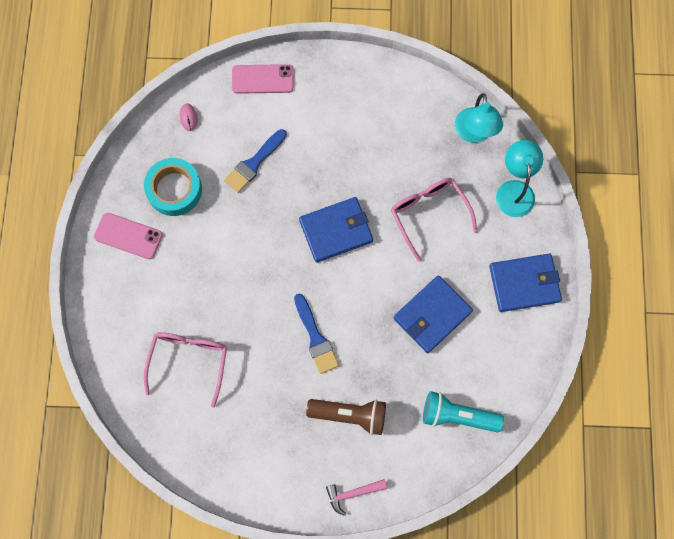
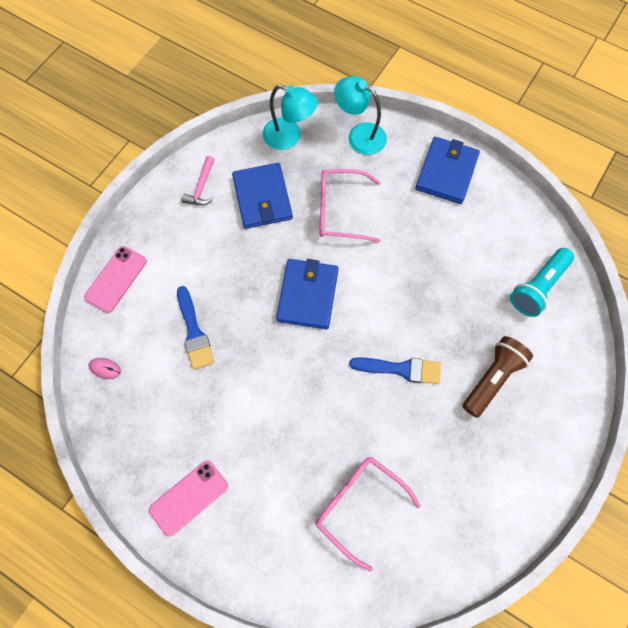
camera: 60 degrees left, 5 degrees down
turquoise tape [144,158,202,216] -> none
pink hammer [326,479,387,516] -> pink hammer moved to [181,156,215,205]
blue wallet [394,275,473,353] -> blue wallet moved to [232,163,293,229]

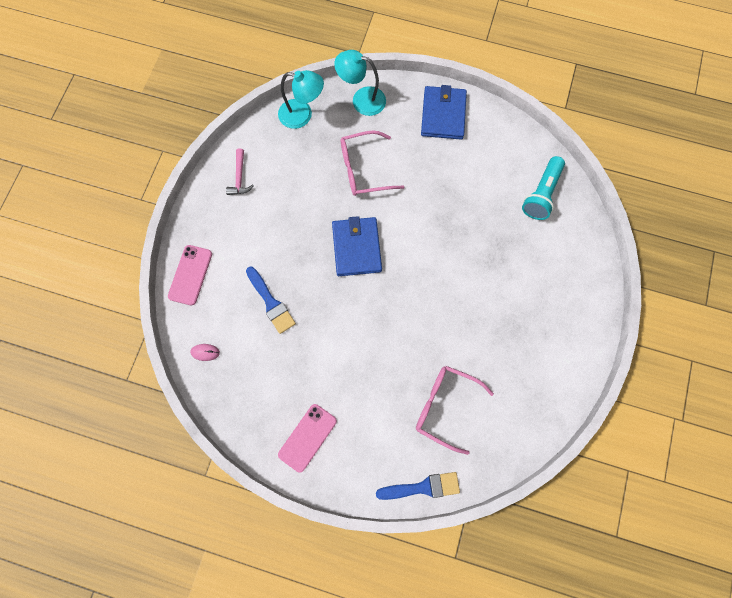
camera: 15 degrees left, 5 degrees up
blue wallet [232,163,293,229] -> none
blue brush [349,357,441,384] -> blue brush moved to [376,472,460,500]
brown flashlight [462,336,533,418] -> none

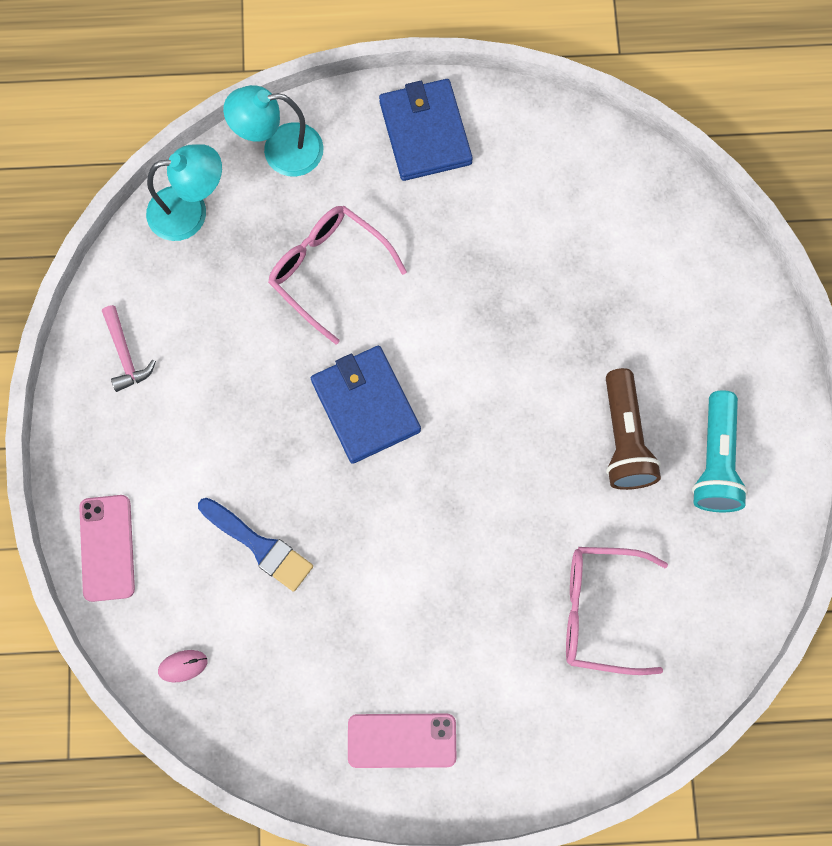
camera: 20 degrees left, 0 degrees up
pink phone [278,404,337,472] -> pink phone turned 75 degrees clockwise [348,714,456,768]
pink glasses [341,131,404,196] -> pink glasses turned 75 degrees clockwise [268,206,407,344]
blue brush [376,472,460,500] -> none
turquoise flashlight [522,156,565,220] -> turquoise flashlight moved to [692,390,748,512]
none -> brown flashlight [606,368,661,490]

